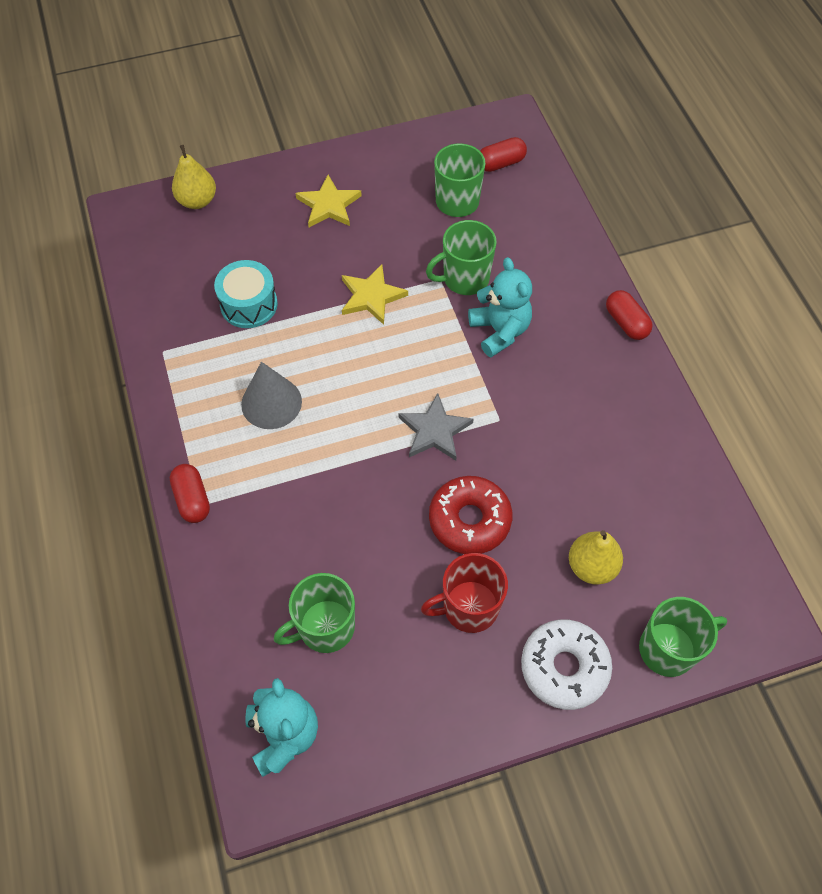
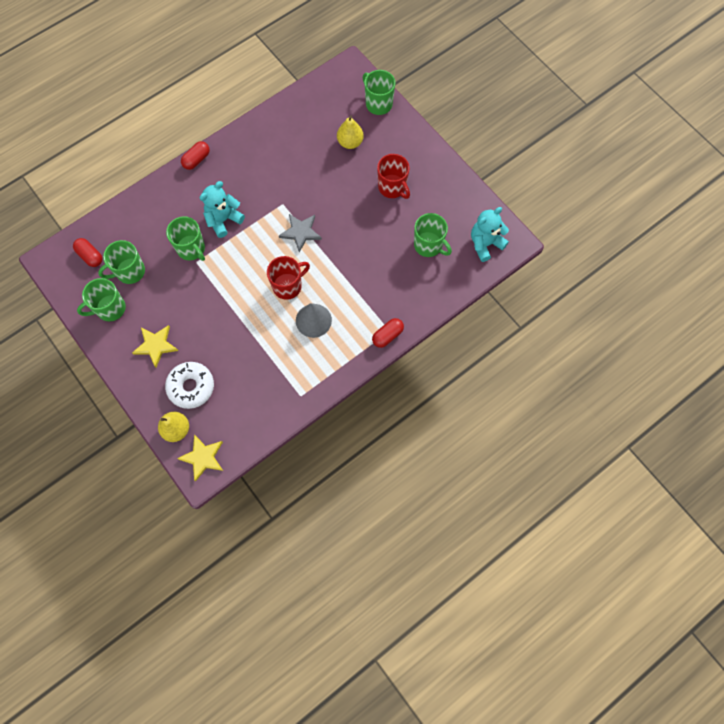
camera: 110 degrees left, 10 degrees up
turquoise drum [214,260,278,328] -> none
yellow star [342,264,408,325] -> yellow star moved to [177,434,223,482]
red donut [429,476,512,554] -> none
white donut [521,619,612,710] -> white donut moved to [165,362,214,409]
none -> green mug [77,278,126,321]
none -> red mug [267,256,310,300]

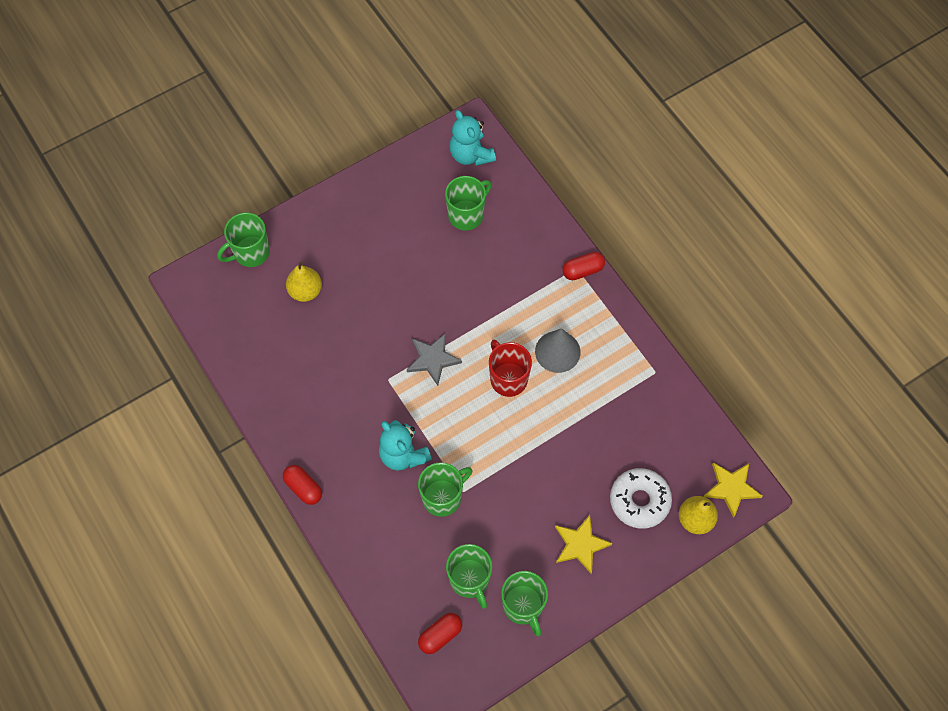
camera: 85 degrees left, 5 degrees down
red capsule [372,318,404,348] -> red capsule turned 75 degrees counterclockwise [562,252,605,280]
red mug [377,154,410,199] -> none

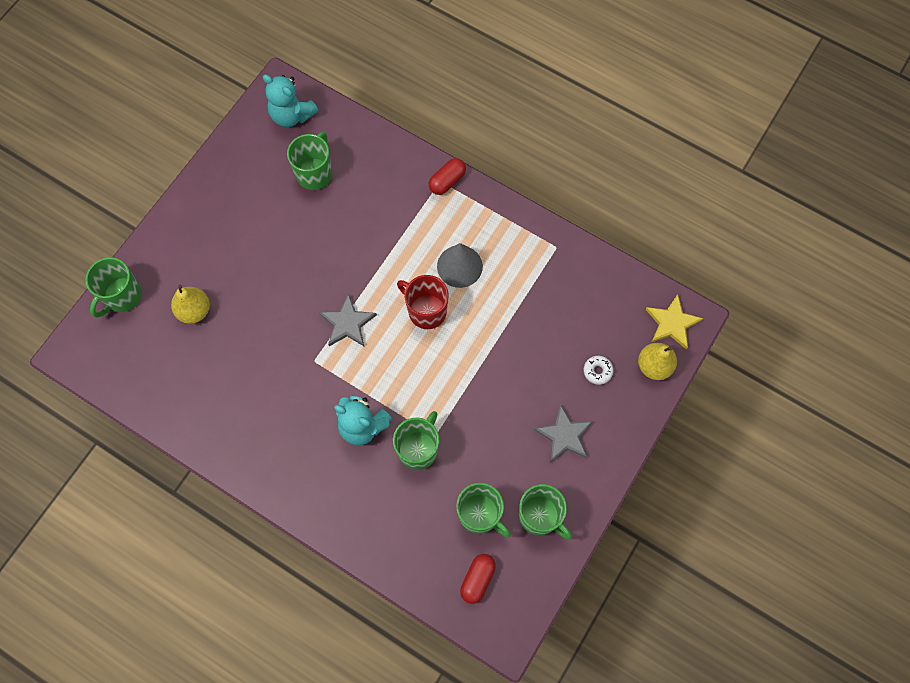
camera: 25 degrees left, 5 degrees up
red capsule [283,465,322,505] -> none
yellow star [555,515,613,574] -> grey star [534,404,593,463]
white donut [610,468,672,529] -> white donut [584,356,614,385], size x0.49

